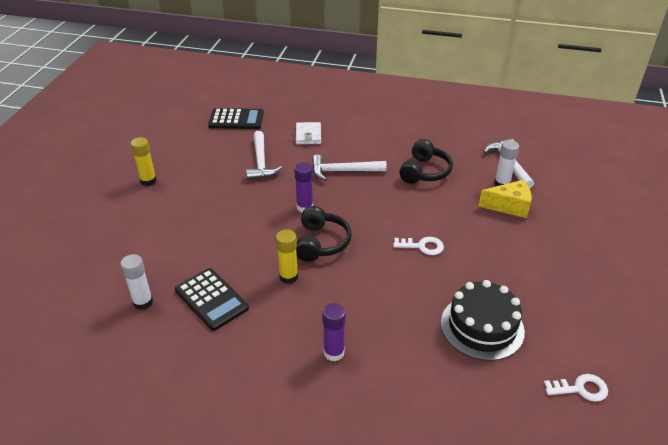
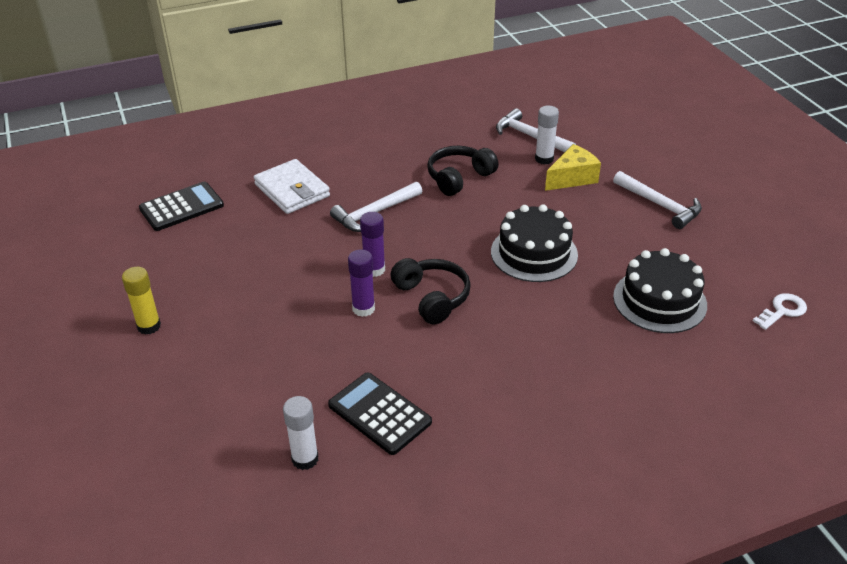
camera: 35 degrees left, 0 degrees up
black calculator [175,268,249,331] -> black calculator turned 150 degrees counterclockwise [328,372,432,455]
white hammer [246,131,282,180] -> white hammer moved to [613,171,702,229]
yellow glue stick [276,229,298,284] -> none
white wallet [296,122,321,144] -> white wallet [254,159,330,214], size x1.51
purple glue stick [322,303,346,361] -> purple glue stick moved to [348,249,375,317]
white key [393,237,444,255] -> black cake [491,204,578,282]
black headphones [399,139,453,184] -> black headphones turned 120 degrees counterclockwise [427,146,498,196]

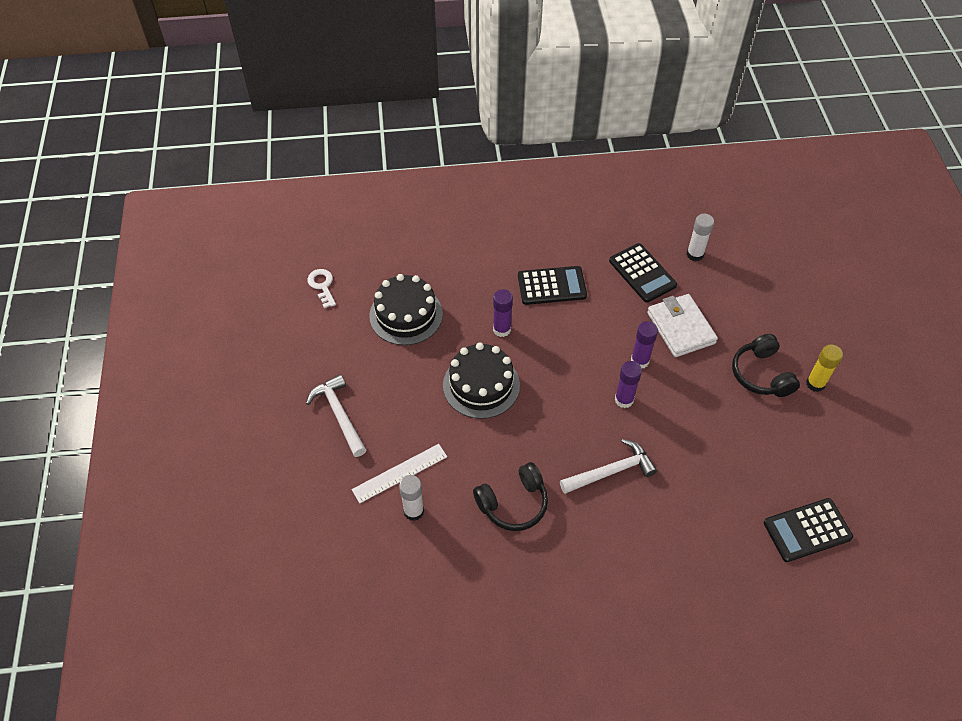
camera: 165 degrees left, 15 degrees up
white wallet [254,159,330,214] -> white wallet moved to [647,294,718,357]
black headphones [390,258,471,324] -> black headphones moved to [732,334,800,397]
white hammer [496,108,576,152] -> none
yellow cheese [545,144,601,191] -> white ruler [352,444,447,503]
white key [753,293,807,330] -> white key turned 90 degrees clockwise [308,269,336,308]
none -> purple glue stick [493,289,513,337]
none -> black calculator [518,266,587,305]

